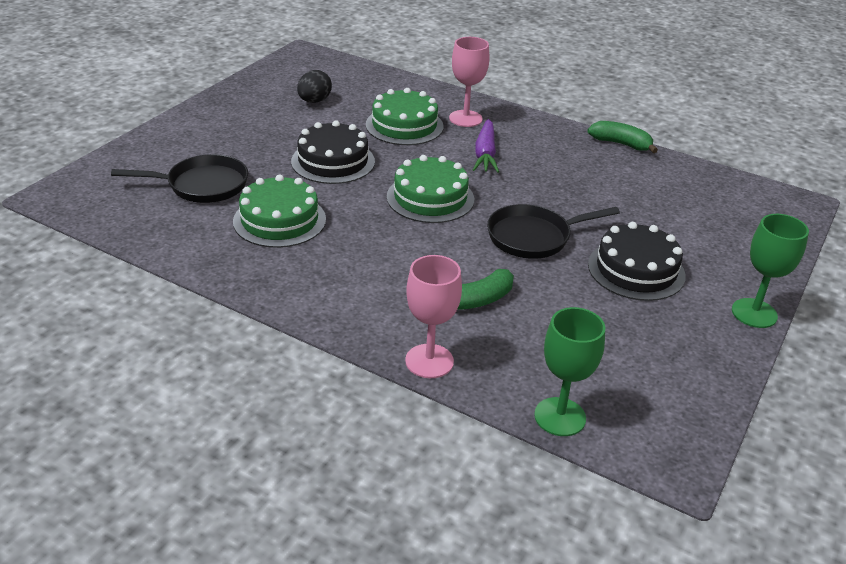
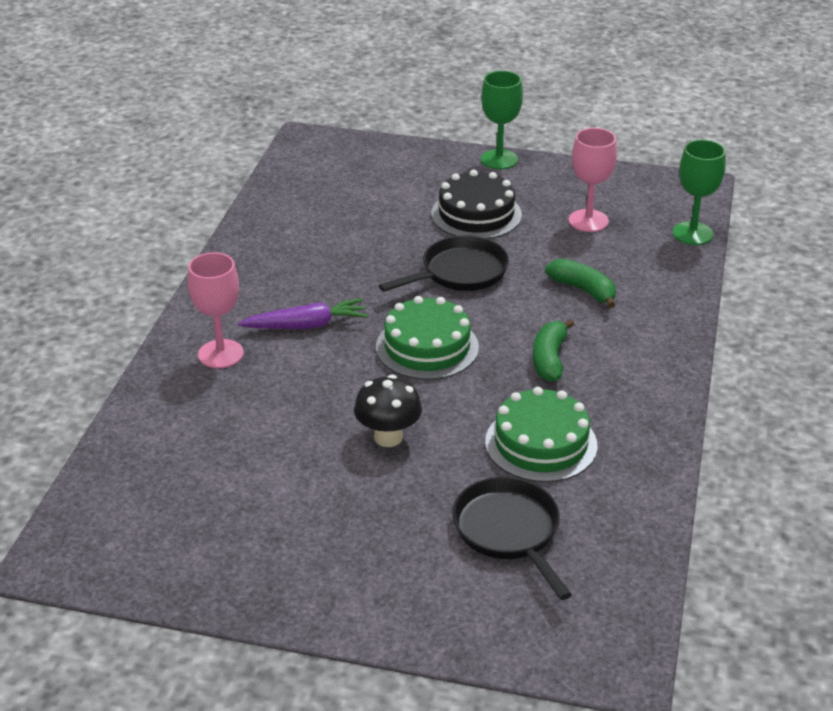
camera: 105 degrees left, 0 degrees up
black cake [291,120,375,184] -> black mushroom [354,375,422,447]
black egg [297,70,332,103] -> none
green cake [366,88,443,145] -> none
pink goblet [405,255,462,378] -> pink goblet moved to [569,128,617,232]
black pan [487,204,620,259] -> black pan turned 90 degrees counterclockwise [379,235,509,292]
green banana [587,121,658,153] -> green banana moved to [533,319,574,382]

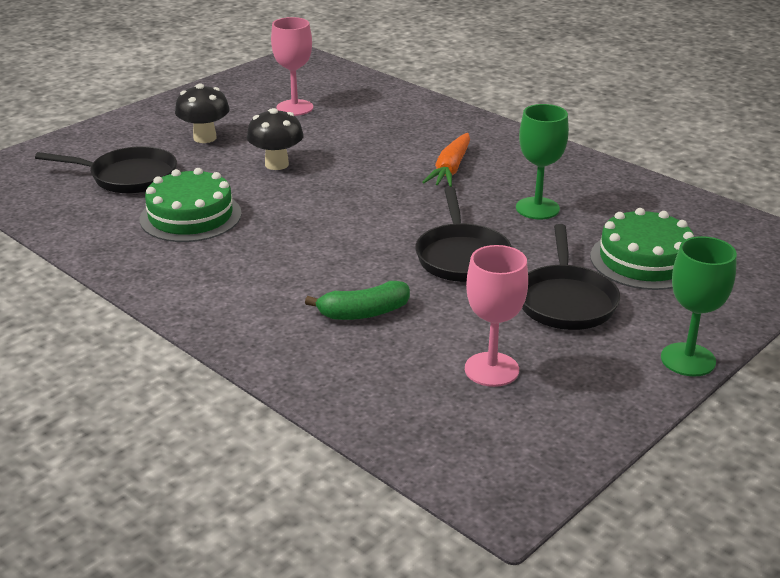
camera: 120 degrees right, 5 degrees down
pink goblet [188,252,244,368] -> pink goblet moved to [271,17,313,116]
purple carrot [238,298,368,329] -> orange carrot [422,133,470,187]
green cake [376,296,479,380] -> green cake moved to [590,208,694,290]
black cake [431,170,522,239] -> black pan [522,224,620,330]
green banana [533,319,574,382] -> none
green goblet [673,140,726,245] -> green goblet moved to [516,104,569,219]
none -> black mushroom [175,84,230,143]

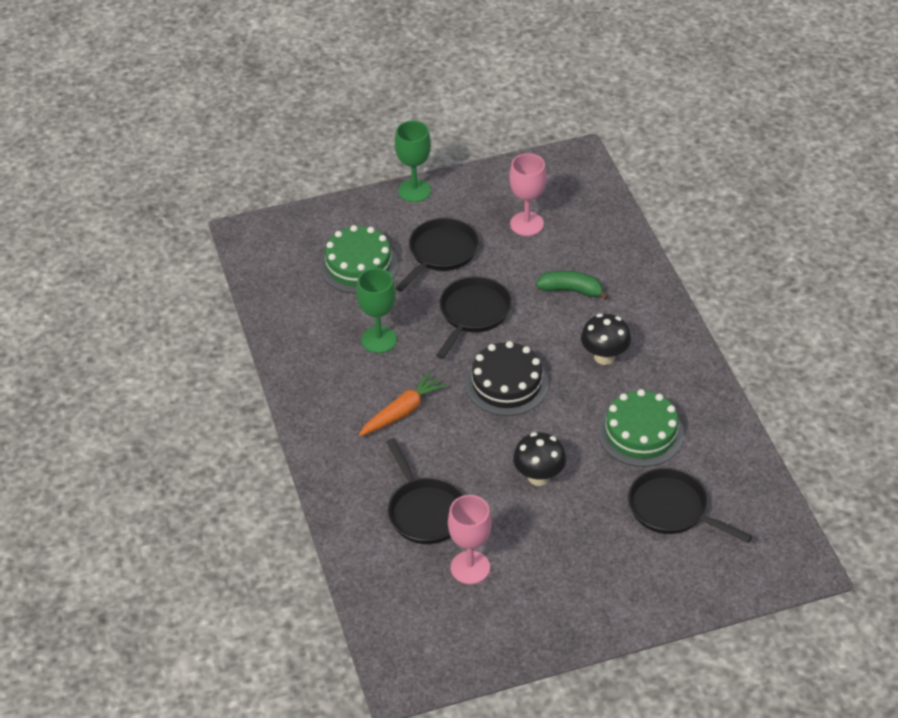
camera: 150 degrees left, 15 degrees up
black mushroom [175,84,230,143] -> black mushroom moved to [581,314,631,365]
none -> black pan [387,438,464,544]
none -> black cake [465,341,549,416]

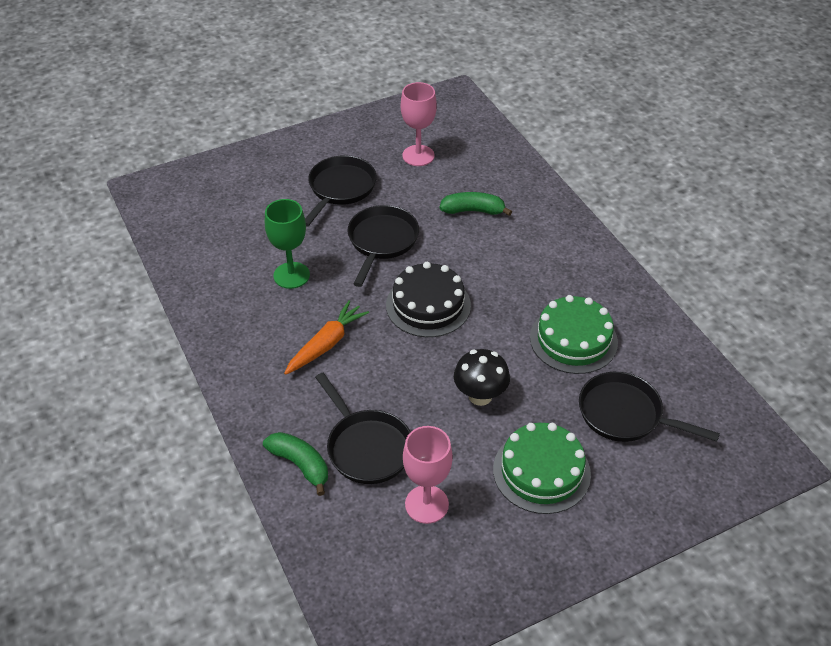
camera: 10 degrees left, 0 degrees up
green cake [320,225,398,293] -> green cake moved to [493,423,591,514]
green goblet [395,121,431,202] -> none
black mushroom [581,314,631,365] -> none
none -> green banana [263,432,328,496]

